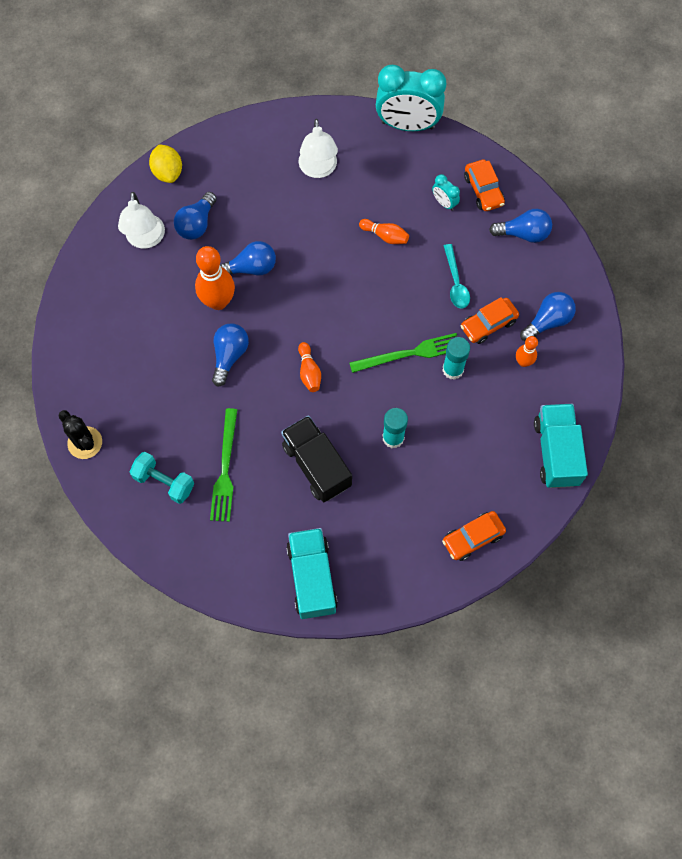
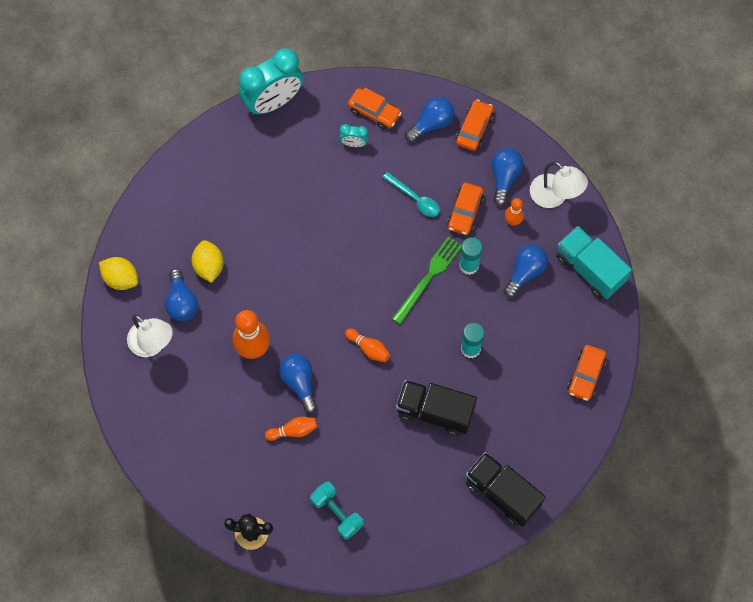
camera: 40 degrees left, 0 degrees up
turquoise dumbbell [130,452,194,504] -> turquoise dumbbell turned 60 degrees clockwise [310,481,363,539]
green fork [210,408,237,522] -> none
blue light bulb [220,241,276,276] -> blue light bulb moved to [503,244,548,297]
turquoise truck [286,528,338,619] -> black truck [466,452,546,527]
white lamp [299,119,338,178] -> white lamp moved to [530,162,588,208]
orange bowling pin [359,219,409,244] -> orange bowling pin moved to [265,417,317,441]
none -> yellow lemon [191,240,224,283]
none -> orange car [456,99,494,151]

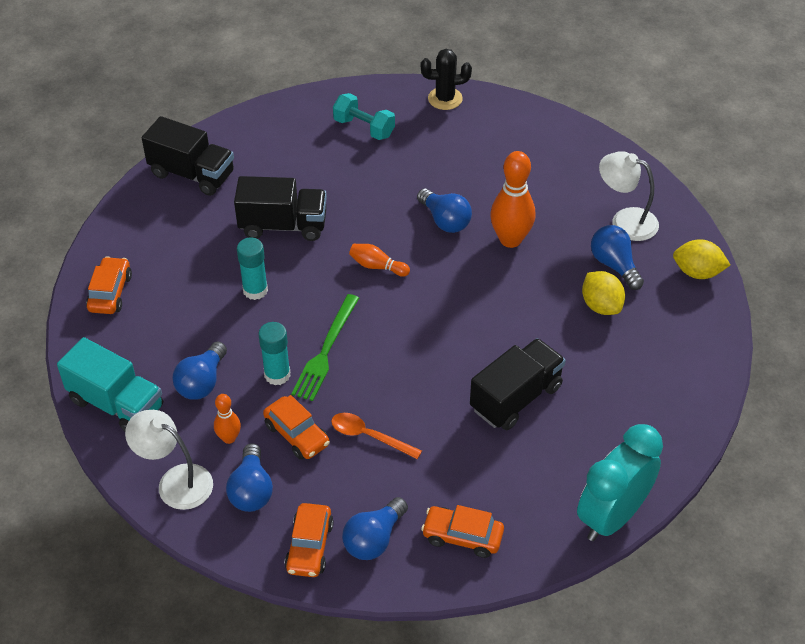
camera: 165 degrees right, 20 degrees down
orange bowling pin [265,417,317,441] -> none
turquoise clock [340,124,369,147] -> none
turquoise spoon [383,172,440,217] -> orange spoon [331,413,422,459]
orange car [447,183,484,235] -> orange car turned 135 degrees clockwise [263,395,330,460]
none -> black truck [470,338,566,430]

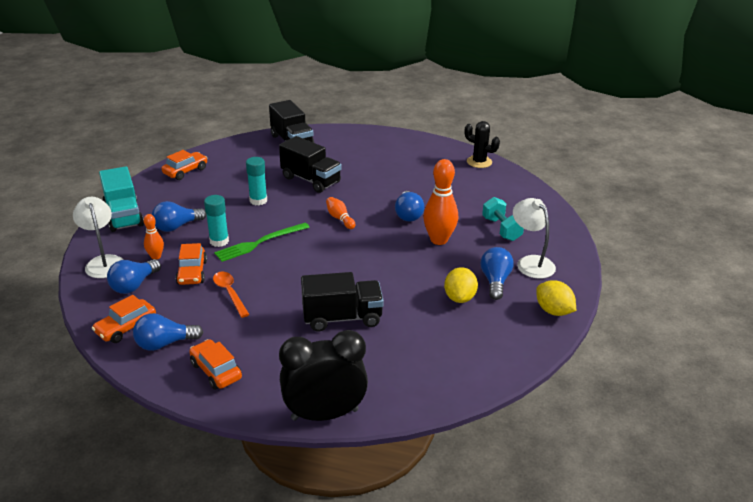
camera: 35 degrees right, 15 degrees down
turquoise dumbbell [333,93,395,140] -> turquoise dumbbell moved to [482,197,524,241]
turquoise clock [577,424,663,541] -> black clock [279,330,368,421]

